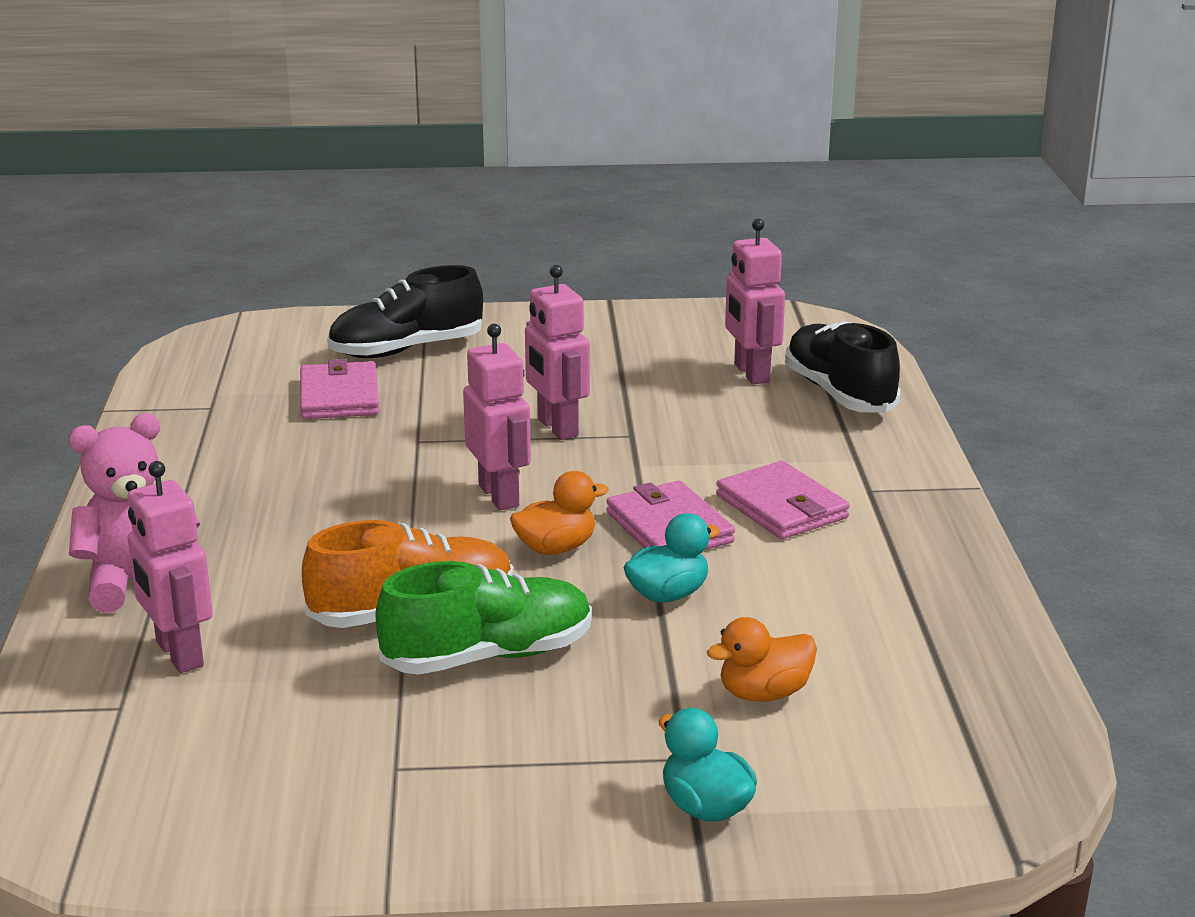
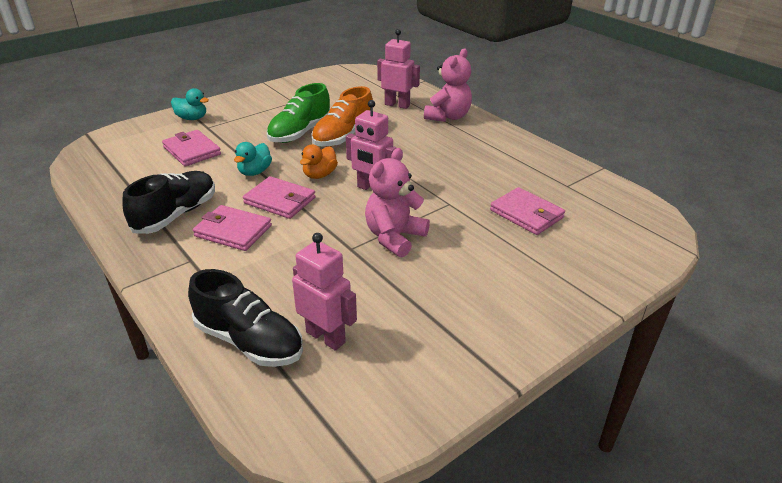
camera: 145 degrees right, 10 degrees up
black shoe [327,265,483,358] -> black shoe moved to [122,171,215,234]
pink robot [525,265,590,440] -> pink teddy bear [365,148,430,258]
orange duck [707,617,817,702] -> pink wallet [162,130,221,166]

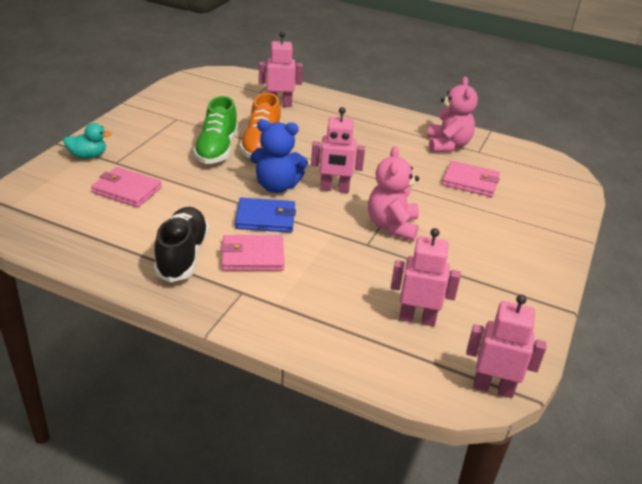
camera: 30 degrees left, 0 degrees up
black shoe [188,269,303,367] -> none
turquoise duck [234,142,272,176] -> none
pink wallet [243,176,316,219] -> blue wallet [235,198,296,233]
orange duck [300,145,338,179] -> blue teddy bear [250,119,308,193]
pink teddy bear [424,48,472,122] -> pink teddy bear moved to [427,77,478,153]
none -> pink robot [466,295,547,398]

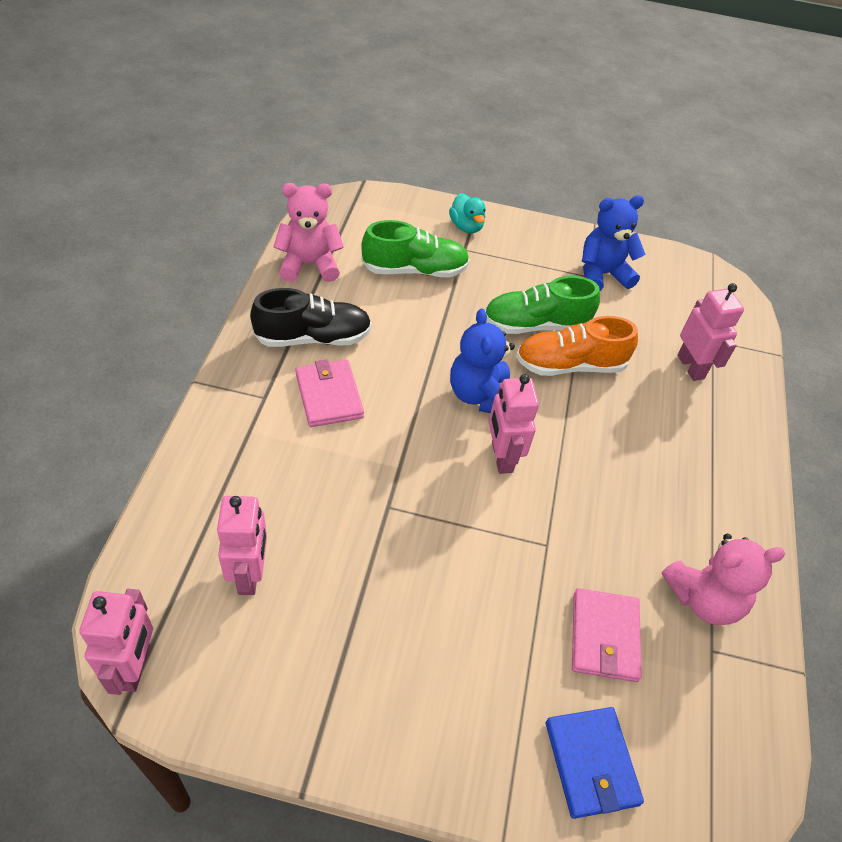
camera: 75 degrees right, 15 degrees up
pink wallet [91,167,162,207] -> green shoe [361,220,470,277]
blue wallet [235,198,296,233] -> blue wallet moved to [546,707,644,819]
pink teddy bear [368,146,419,241] -> pink teddy bear moved to [273,183,344,282]
none -> blue teddy bear [582,195,645,291]

